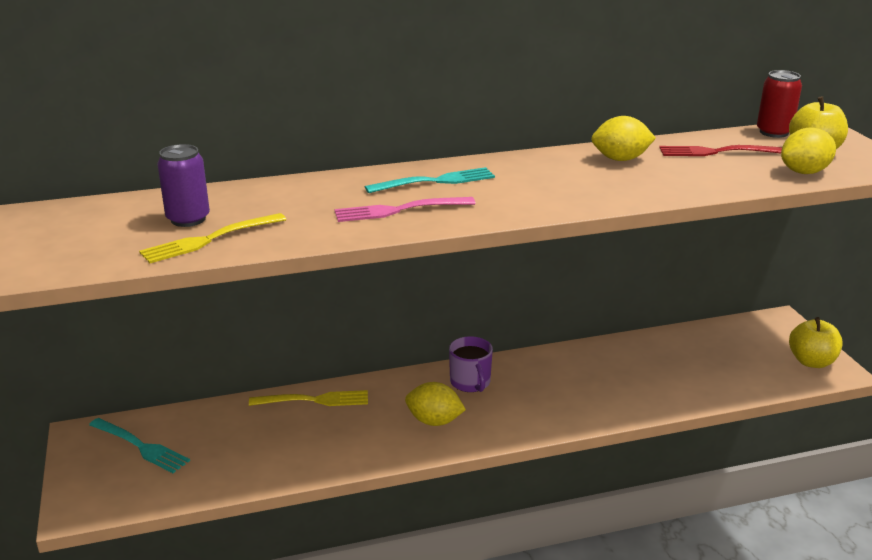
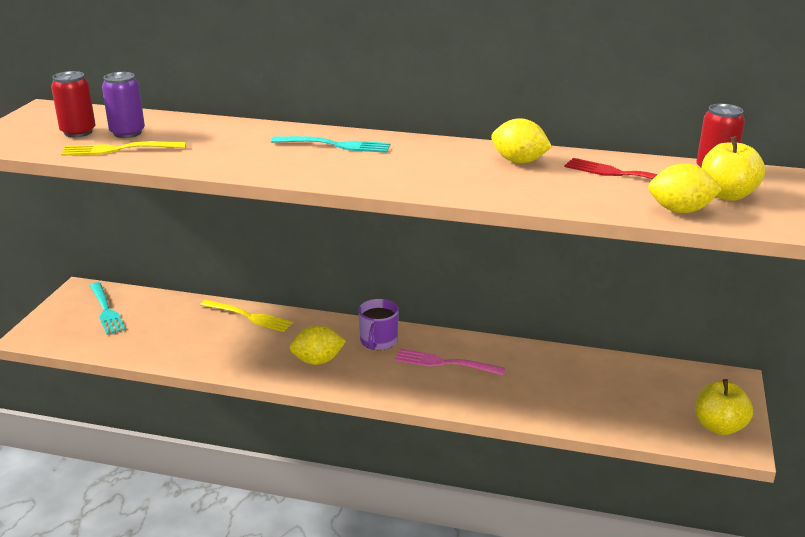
camera: 30 degrees right, 0 degrees up
pink fork [334,197,476,222] -> pink fork moved to [395,348,505,375]
yellow lemon [405,382,466,426] -> yellow lemon turned 60 degrees counterclockwise [289,325,346,365]
none -> red can [51,71,96,137]

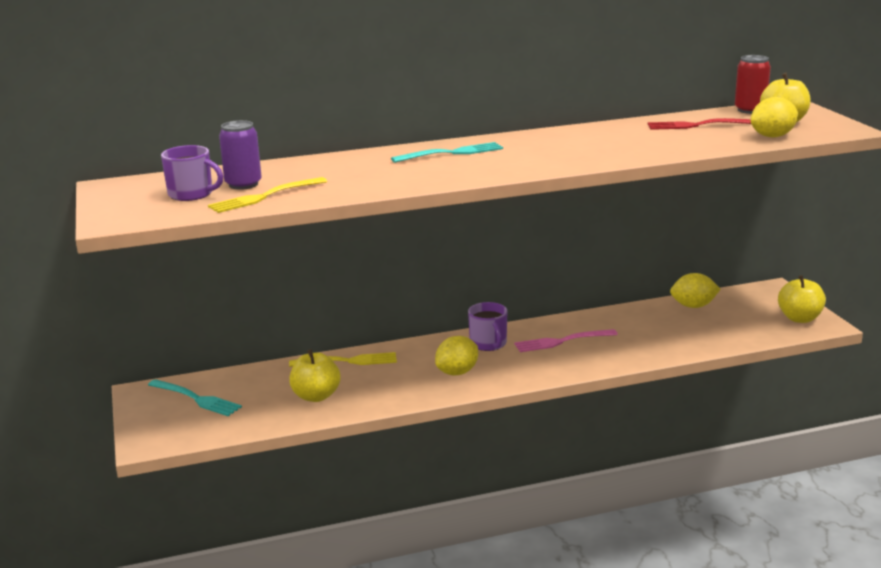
camera: 30 degrees left, 5 degrees down
red can [51,71,96,137] -> purple mug [161,145,223,201]
yellow lemon [491,118,552,163] -> yellow lemon moved to [670,273,721,308]
none -> yellow apple [289,349,341,402]

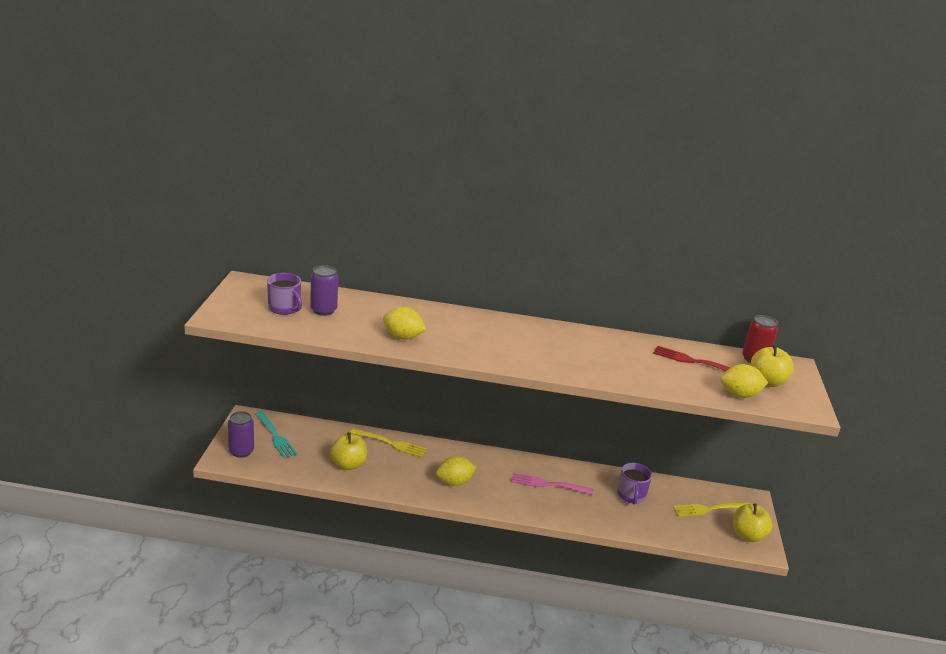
camera: 20 degrees right, 5 degrees up
yellow fork [208,177,327,213] -> yellow fork moved to [673,502,751,517]
turquoise fork [391,142,503,163] -> none
purple mug [468,302,507,351] -> purple mug moved to [617,463,652,504]
yellow lemon [670,273,721,308] -> yellow lemon moved to [383,307,426,339]
none -> purple can [228,411,254,458]

